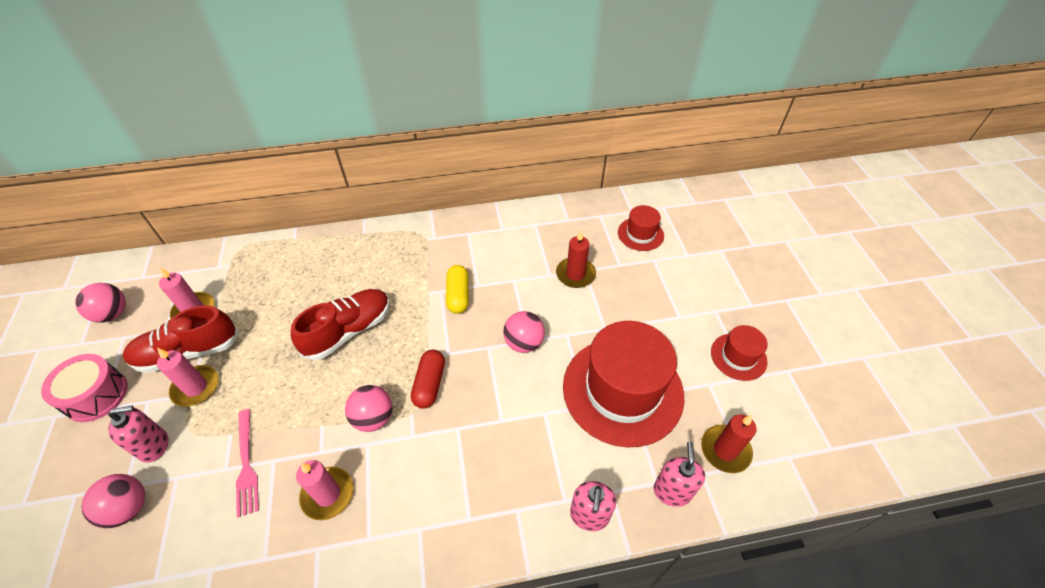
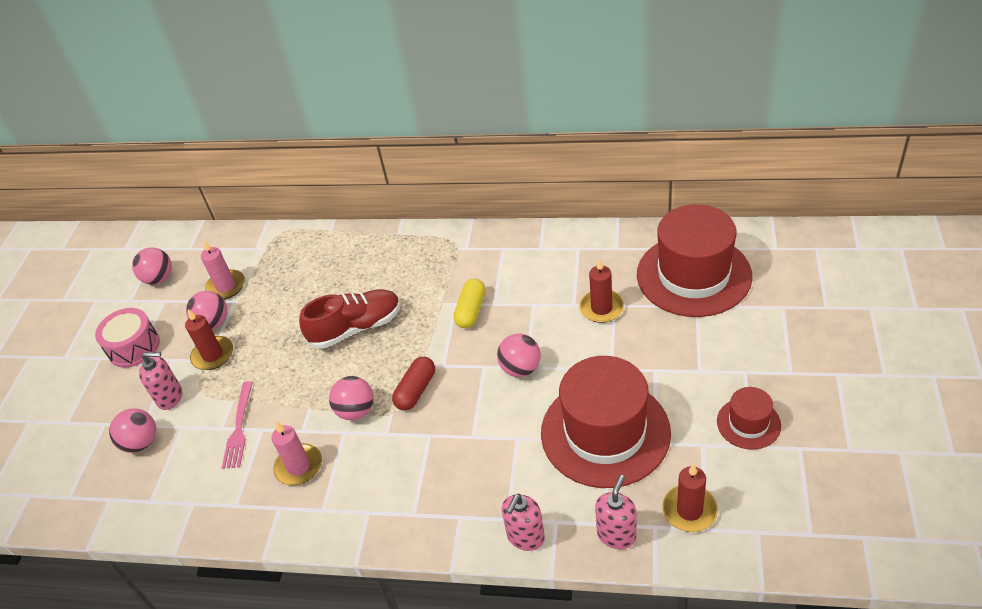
camera: 25 degrees right, 5 degrees down
red shoe [123,305,239,373] -> pink ball [186,291,227,329]
pink candle [157,348,219,407] -> red candle [185,309,233,370]
red hat [618,205,664,251] -> red hat [637,204,752,317], size x2.10

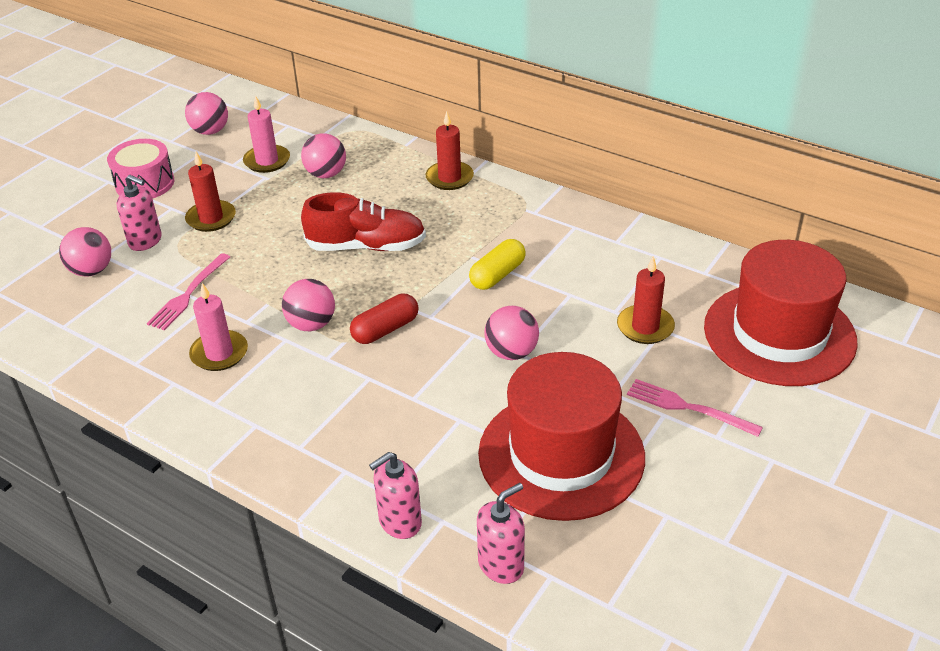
camera: 20 degrees right, 5 degrees down
pink ball [186,291,227,329] -> pink ball moved to [301,133,346,178]
red candle [663,464,718,532] -> red candle moved to [425,111,474,190]
red hat [717,387,781,450] -> none
none -> pink fork [627,379,763,437]

